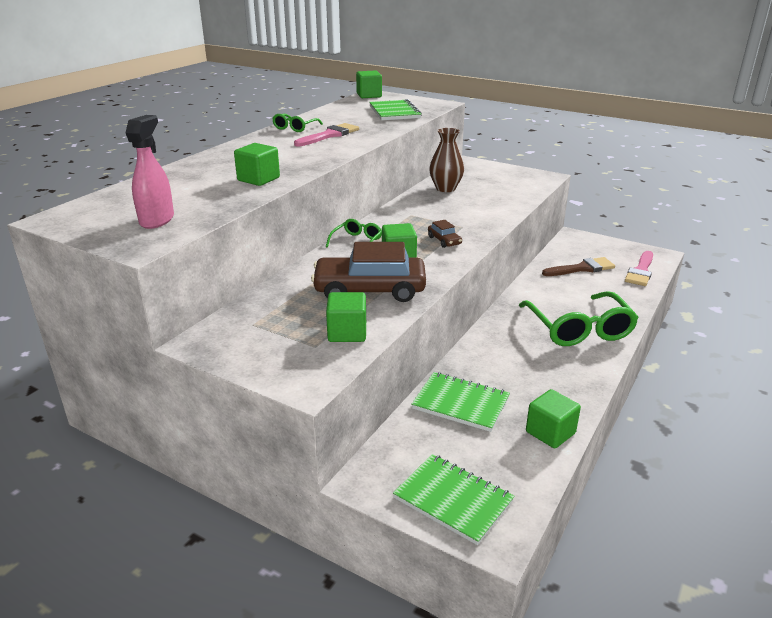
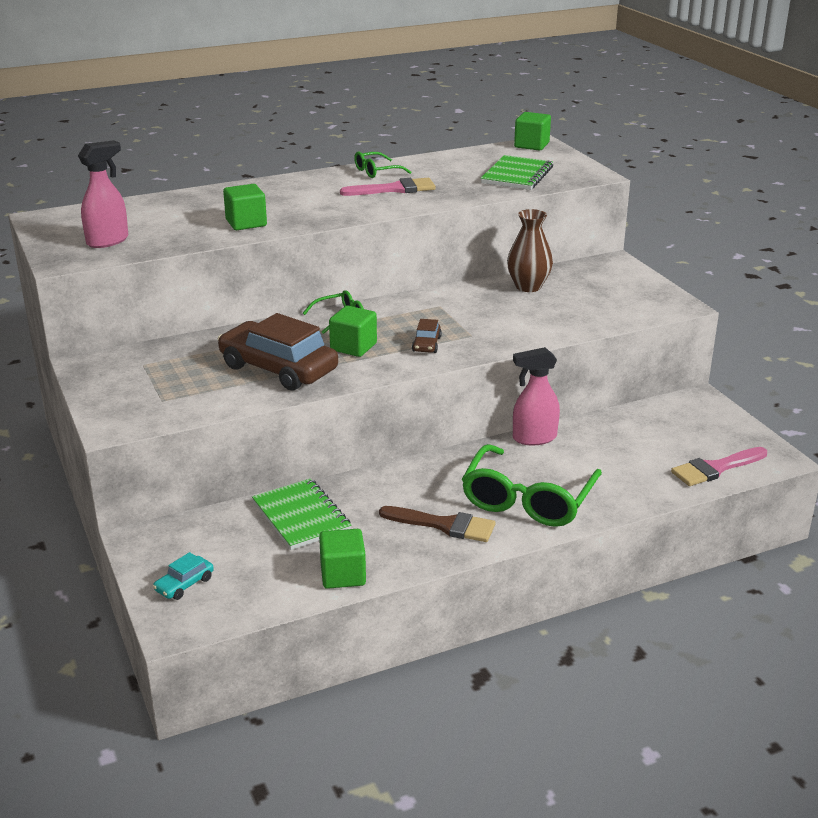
camera: 35 degrees right, 0 degrees up
green cube [326,292,366,342] -> none
green notebook [393,454,514,545] -> turquoise car [153,552,214,600]
brown brush [542,257,615,276] -> brown brush moved to [379,506,495,542]
none -> pink spray bottle [513,347,560,445]

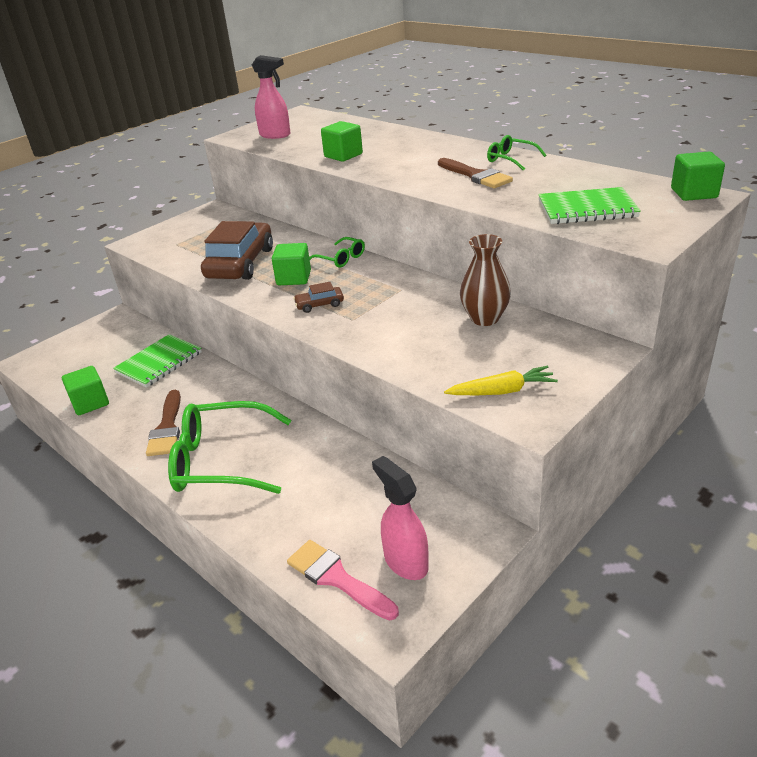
camera: 70 degrees right, 5 degrees up
turquoise car [153,552,214,600] -> none
pink brush [340,178,436,196] -> brown brush [438,158,513,188]
pink spray bottle [513,347,560,445] -> pink spray bottle moved to [372,456,429,580]
none -> yellow carrot [444,366,558,395]

